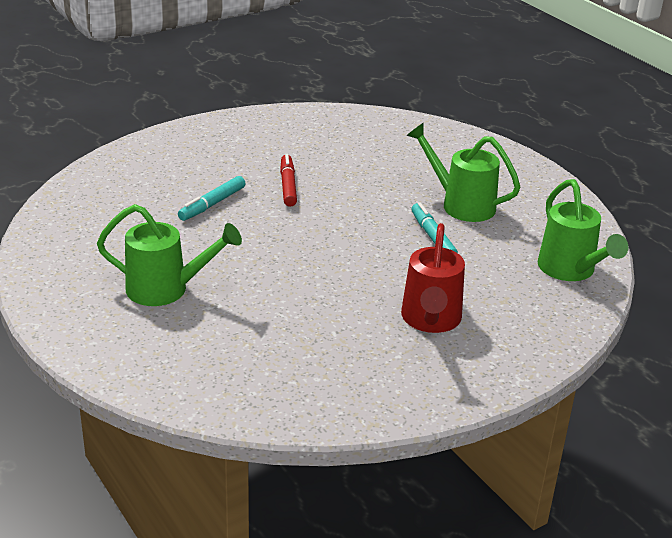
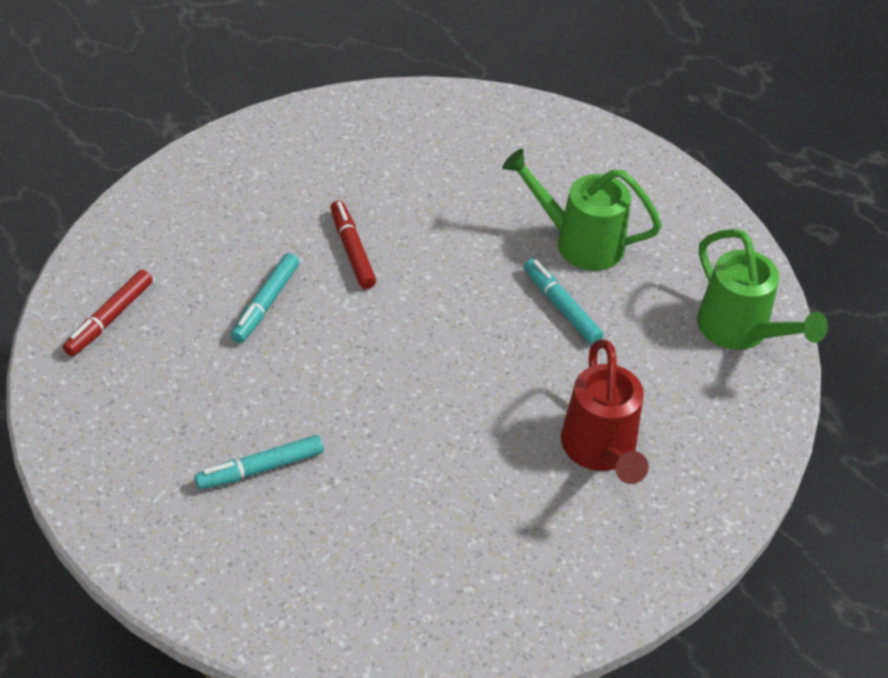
camera: 15 degrees left, 15 degrees up
green watering can [97,204,242,306] -> turquoise marker [195,435,324,490]
none -> red marker [63,270,153,356]

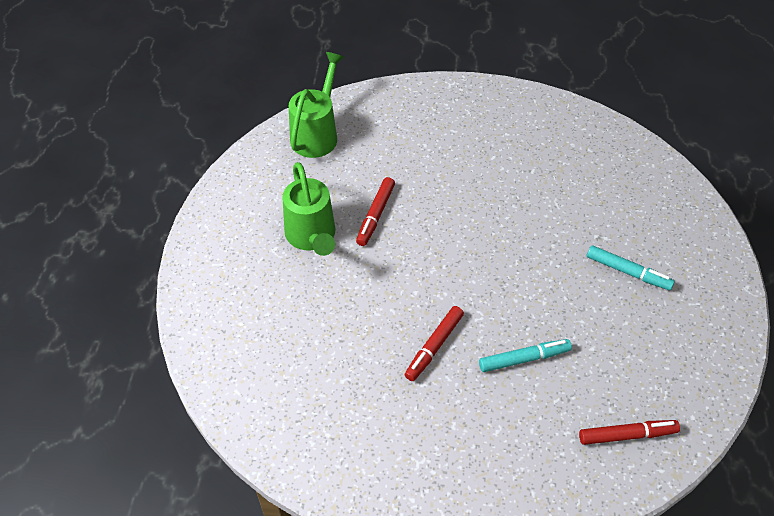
camera: 125 degrees left, 5 degrees up
turquoise marker [524,259,604,345] -> red marker [356,177,395,246]
red watering can [561,339,649,484] -> none

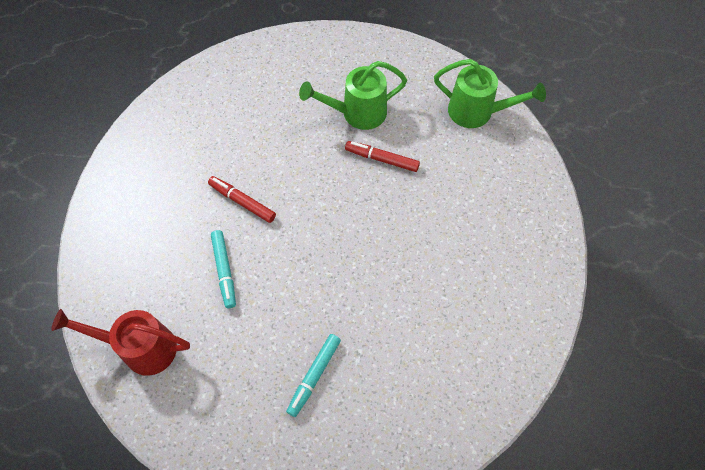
camera: 90 degrees right, 10 degrees up
red marker [579,420,680,445] -> red watering can [51,309,190,376]

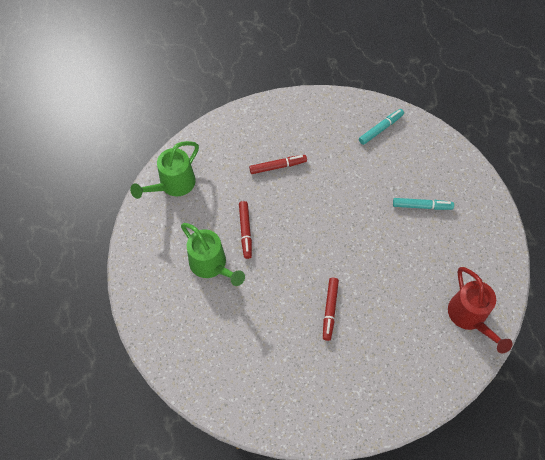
camera: 115 degrees left, 0 degrees up
turquoise marker [211,230,236,308] -> turquoise marker moved to [359,109,404,145]
green watering can [434,59,546,128] -> green watering can turned 135 degrees counterclockwise [130,141,199,199]
none -> red marker [249,155,307,174]

